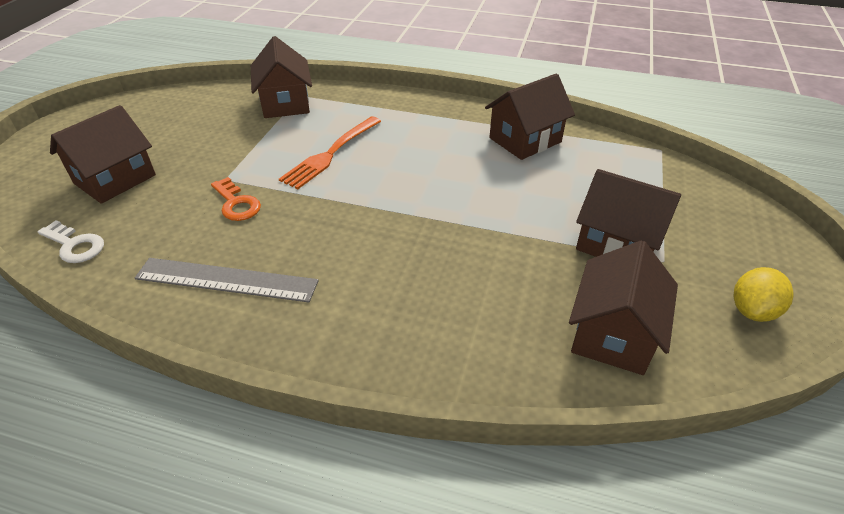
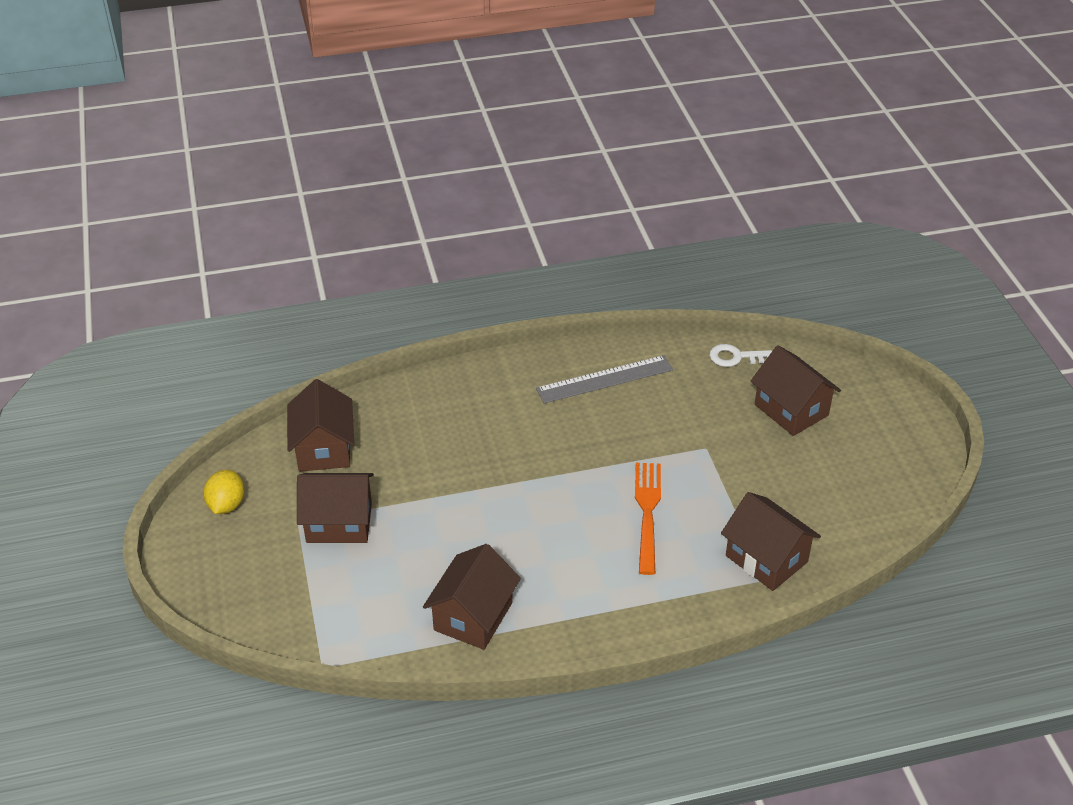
camera: 150 degrees right, 0 degrees up
brown house [50,105,156,204] -> brown house turned 45 degrees counterclockwise [751,345,841,436]
orange key [211,177,261,221] -> none

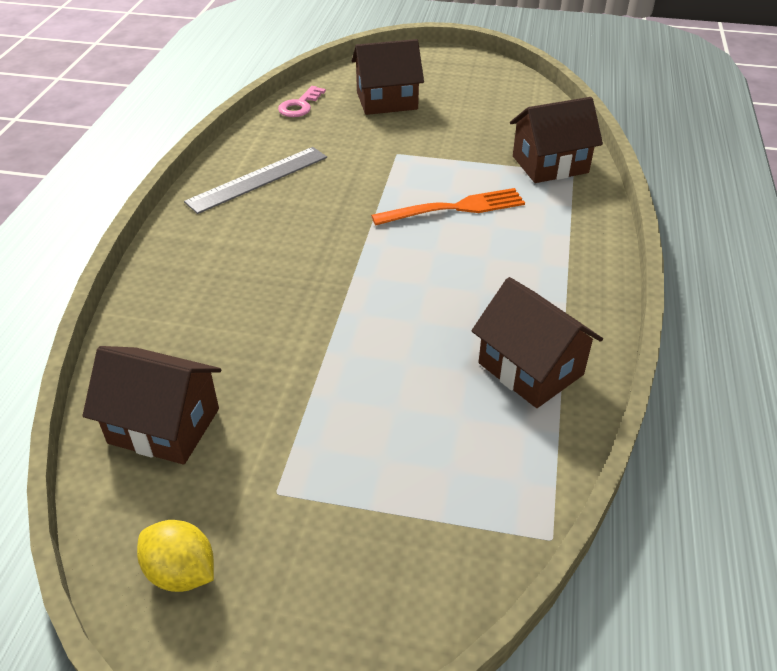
camera: 65 degrees left, 0 degrees up
brown house [297,473,374,543] -> none
grey ruler [536,355,673,403] -> grey ruler turned 45 degrees clockwise [184,147,327,214]
orange fork [635,463,661,575] -> orange fork turned 135 degrees clockwise [371,188,525,225]
white key [709,344,772,367] -> pink key [278,86,326,117]

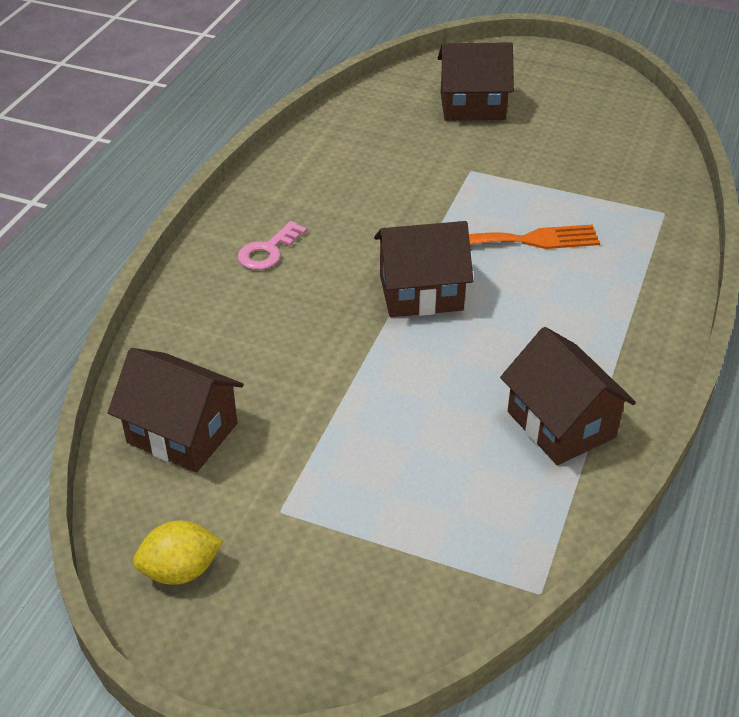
camera: 10 degrees right, 0 degrees up
yellow lemon [137,520,214,592] -> yellow lemon turned 60 degrees counterclockwise [133,521,223,585]
grey ruler [184,147,327,214] -> none
pink key [278,86,326,117] -> pink key moved to [238,221,307,270]
brown house [510,97,603,183] -> brown house moved to [374,221,473,317]

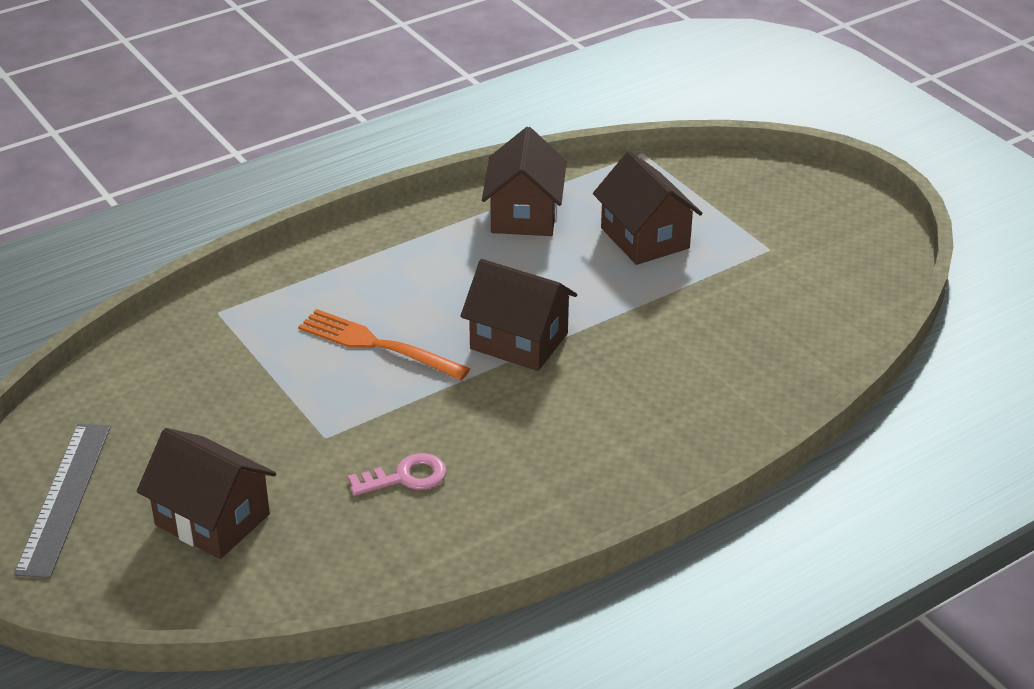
camera: 145 degrees left, 5 degrees down
brown house [108,348,244,473] -> brown house moved to [593,151,703,265]
yellow lemon [133,521,223,585] -> none
pink key [238,221,307,270] -> pink key moved to [348,453,447,496]
none -> grey ruler [14,424,111,578]

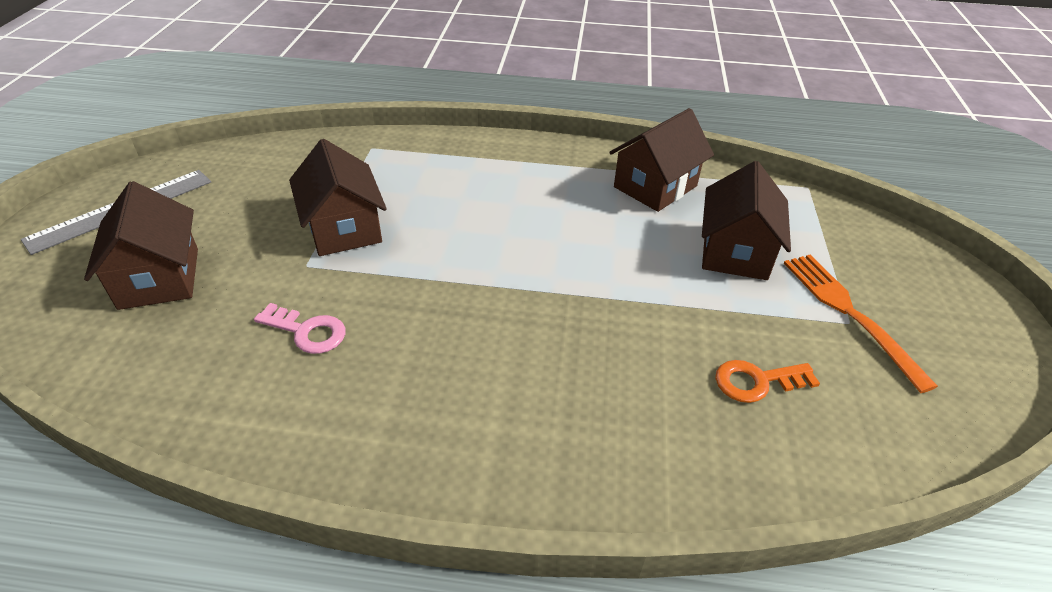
camera: 40 degrees right, 5 degrees up
orange fork [298,309,470,381] -> orange fork moved to [784,255,938,393]
brown house [460,259,577,371] -> brown house moved to [289,139,387,256]
none -> orange key [715,360,820,403]

